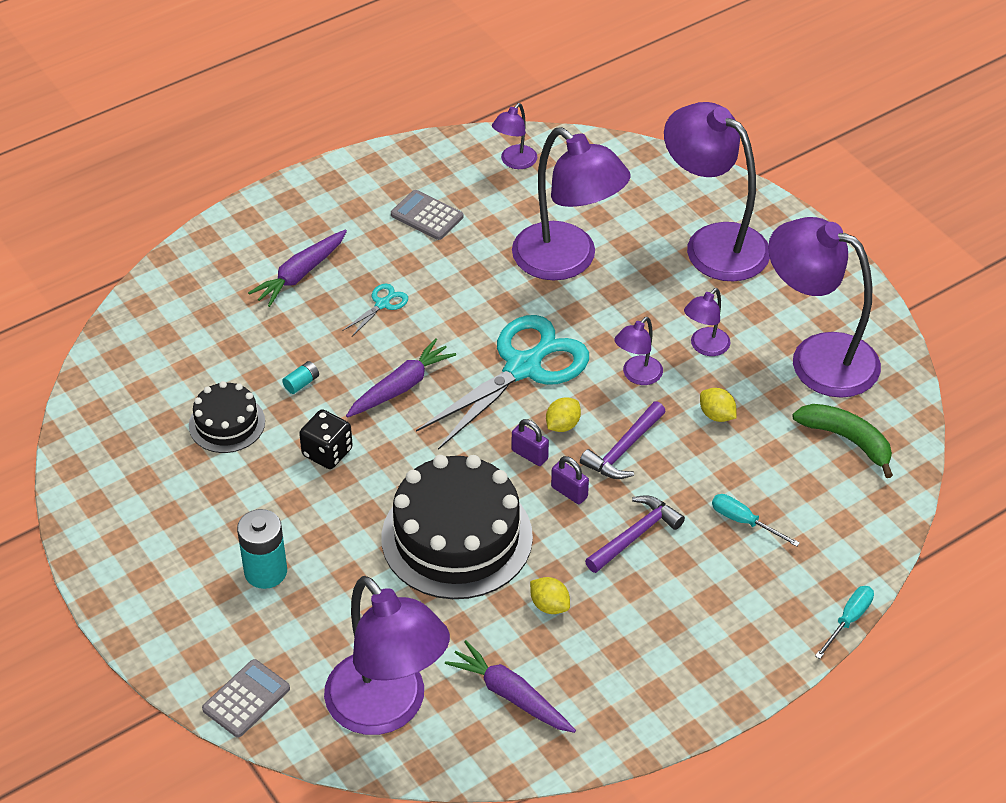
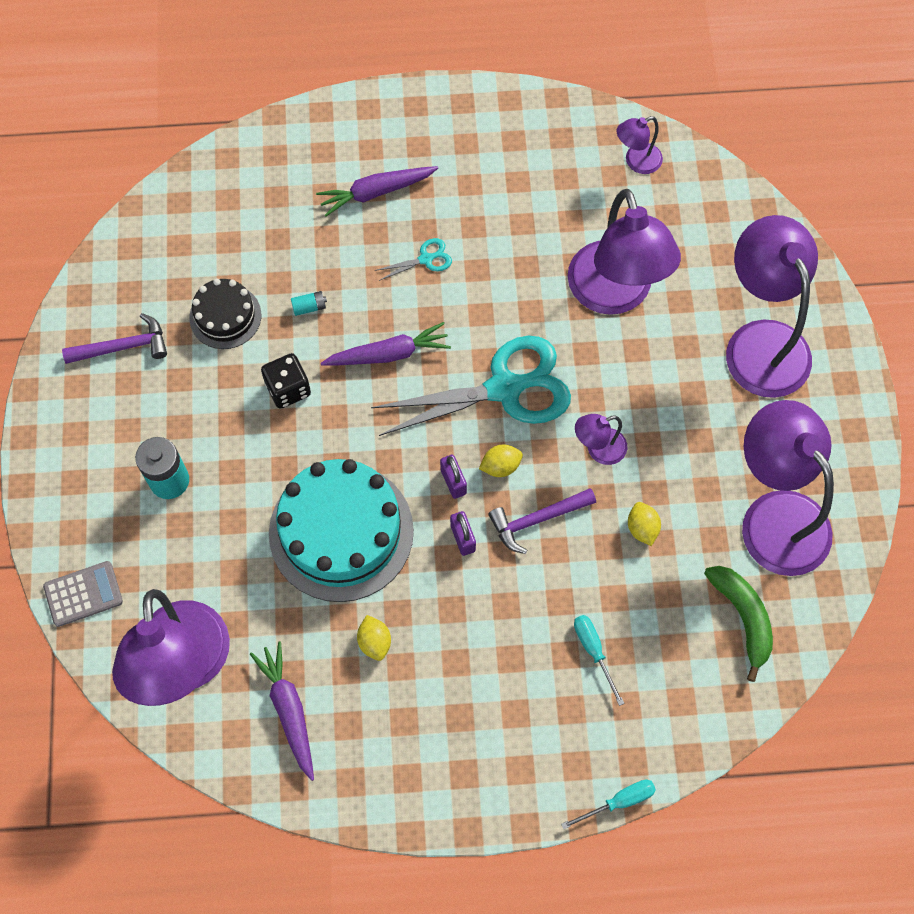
camera: 30 degrees right, 20 degrees up
black cake [381,455,533,599] -> turquoise cake [269,459,414,602]
grey calculator [391,190,463,240] -> none
purple hammer [585,495,685,573] -> purple hammer moved to [62,313,167,364]
purple lamp [684,288,730,356] -> none

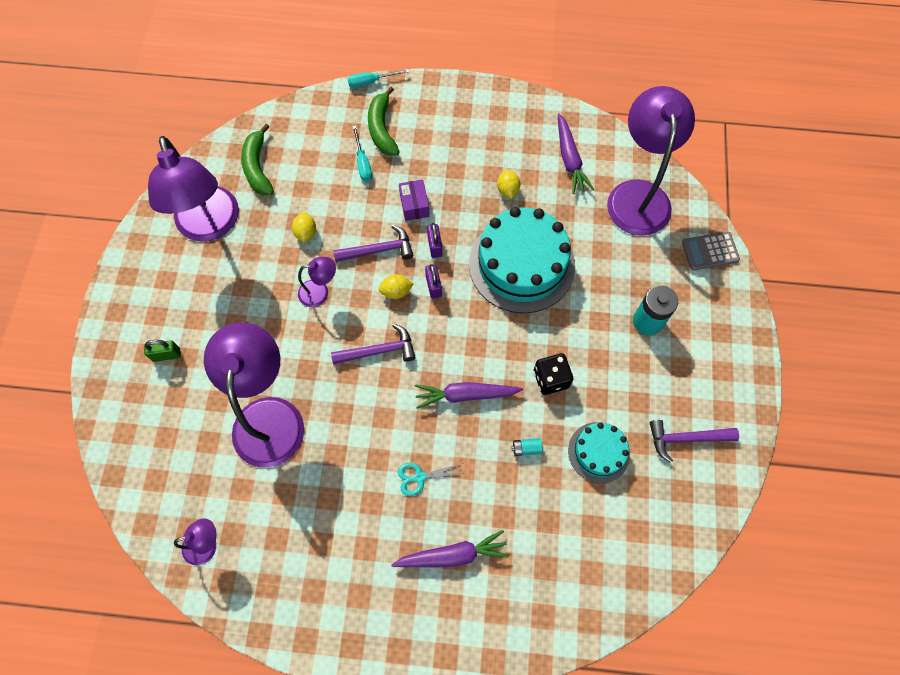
camera: 170 degrees left, 0 degrees up
black cake [189,278,261,349] -> turquoise cake [568,422,630,483]
turquoise scissors [371,336,571,436] -> purple hammer [331,324,416,364]
purple lamp [726,215,818,398] -> green padlock [144,340,180,362]
none -> green banana [368,87,400,156]
none -> purple box [399,179,430,221]

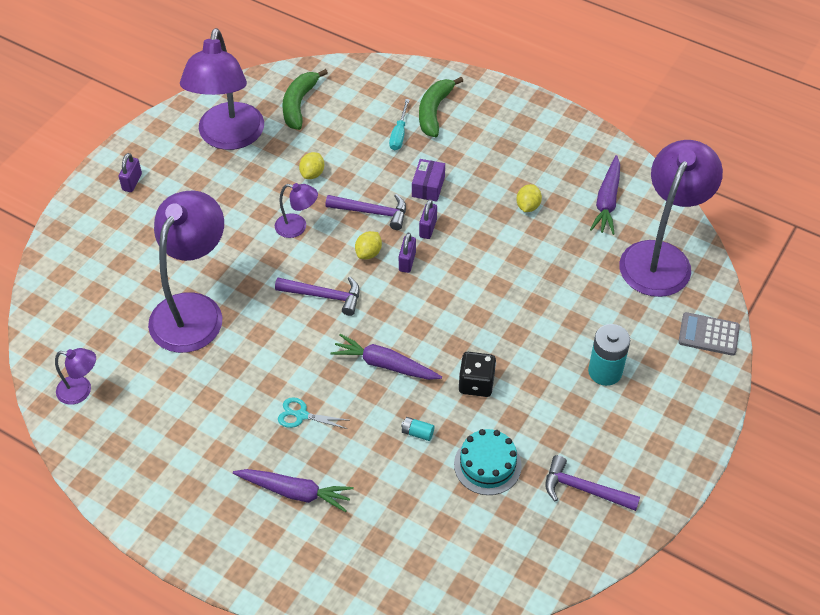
camera: 25 degrees right, 15 degrees down
green padlock [144,340,180,362] -> none
turquoise screwdriver [348,69,409,88] -> none
yellow lemon [378,274,413,299] -> yellow lemon turned 75 degrees counterclockwise [355,231,382,259]
turquoise cake [469,207,575,313] -> none
none -> purple padlock [119,153,142,192]

